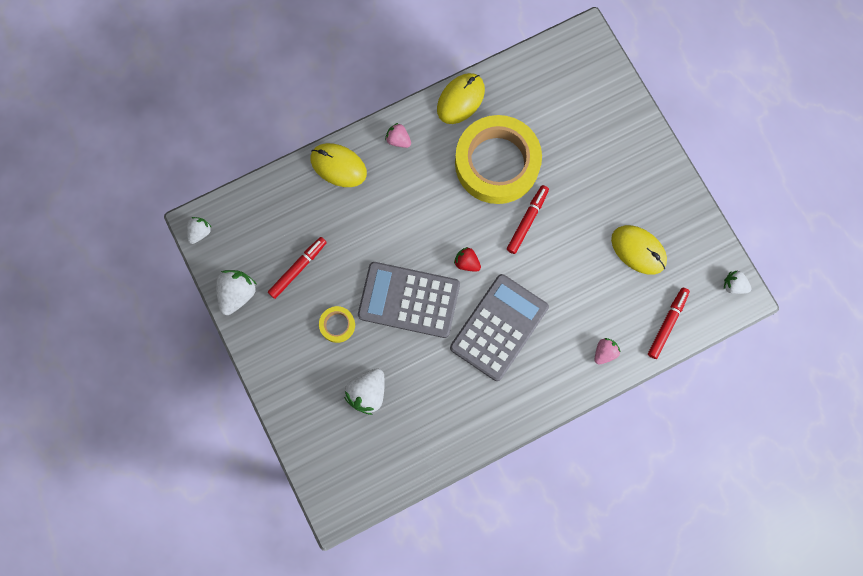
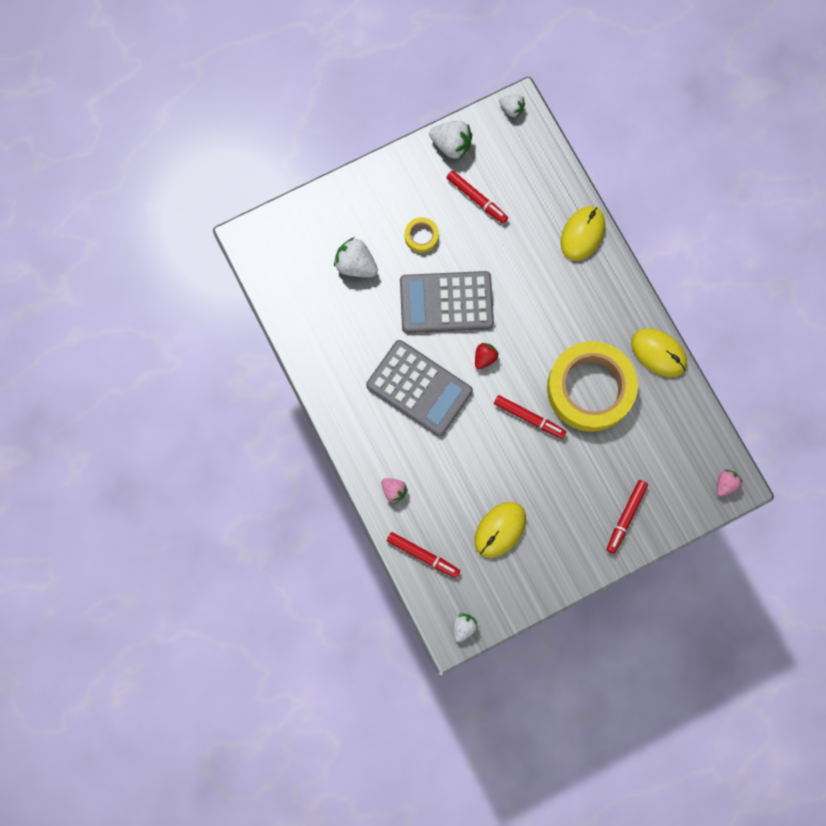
camera: 90 degrees right, 0 degrees up
grey calculator [358,262,460,338] -> grey calculator turned 105 degrees counterclockwise [400,271,494,333]
pink strawberry [385,123,411,148] -> pink strawberry moved to [717,470,742,497]
none -> red marker [607,480,648,554]

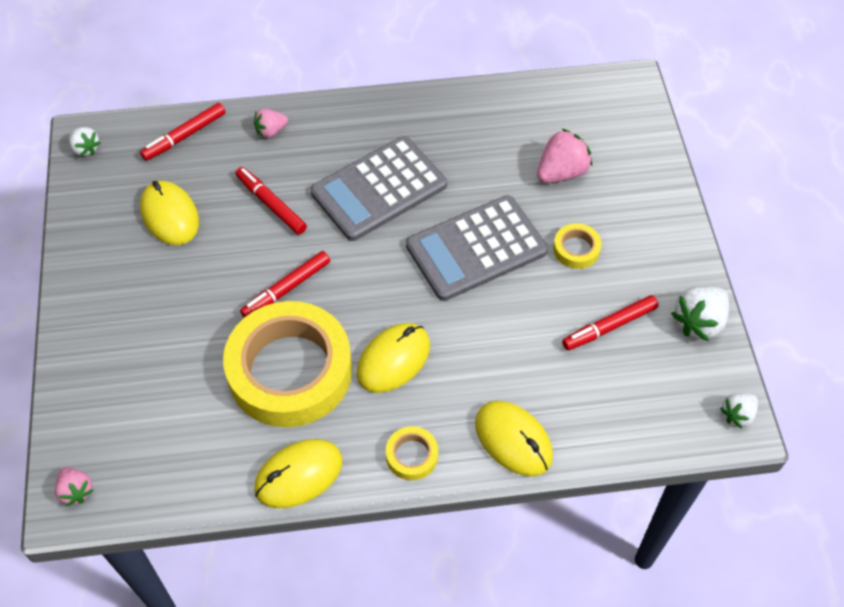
camera: 110 degrees right, 20 degrees down
white strawberry [334,237,378,277] -> pink strawberry [537,128,592,183]
grey calculator [400,271,494,333] -> grey calculator turned 135 degrees counterclockwise [406,195,548,301]
red strawberry [475,343,499,370] -> none
red marker [607,480,648,554] -> red marker moved to [235,167,307,235]
none -> yellow mouse [357,323,430,393]
none -> yellow tape [386,426,438,480]

